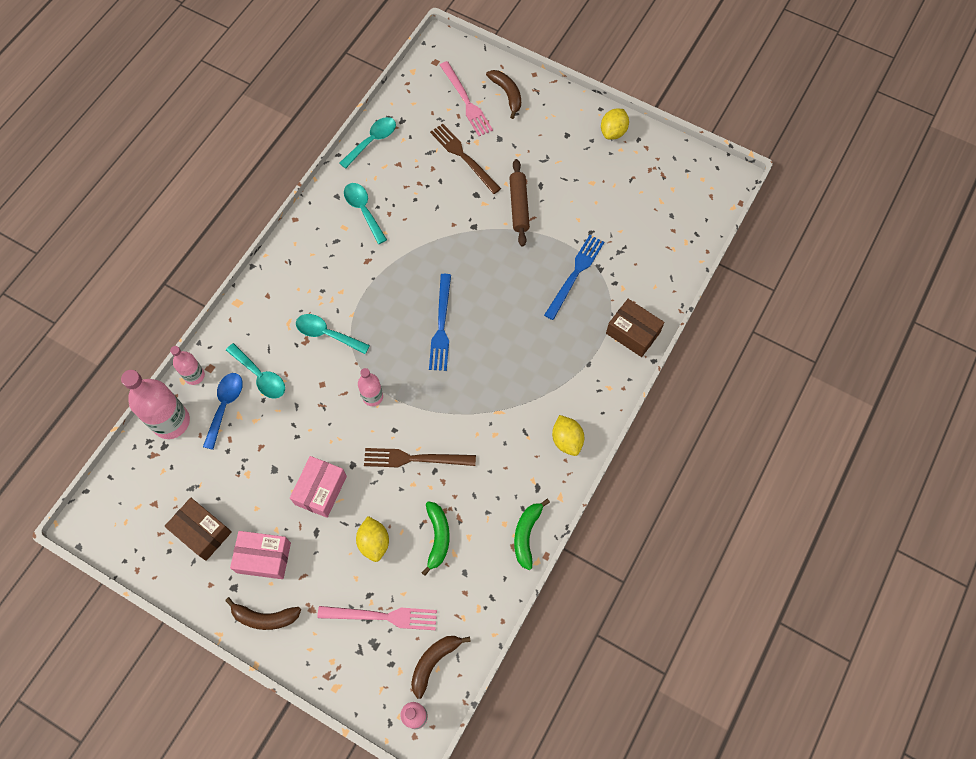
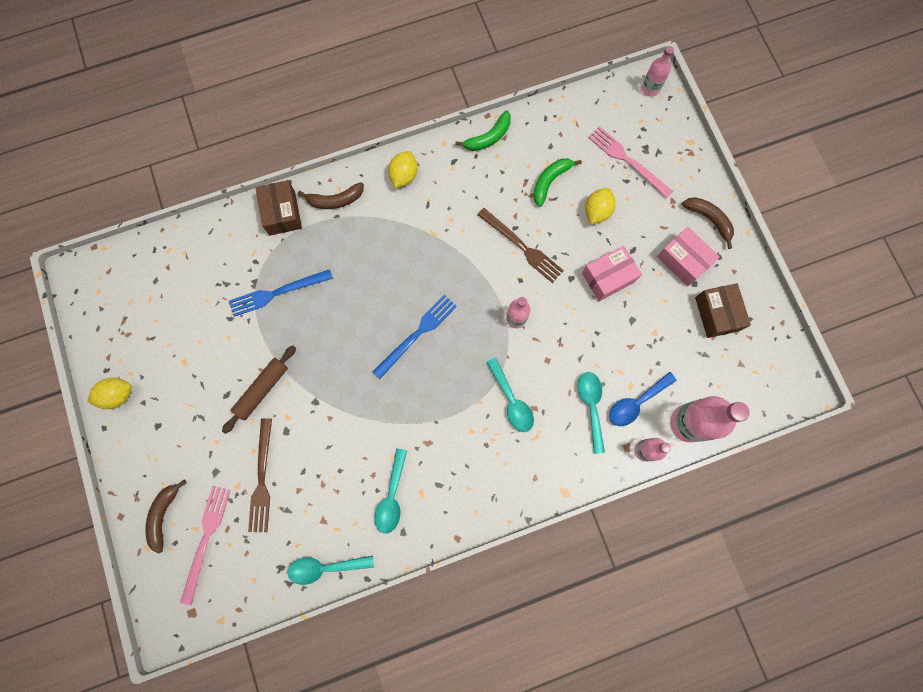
camera: 140 degrees left, 10 degrees up
brown banana [411,636,471,699] -> brown banana moved to [298,182,364,209]

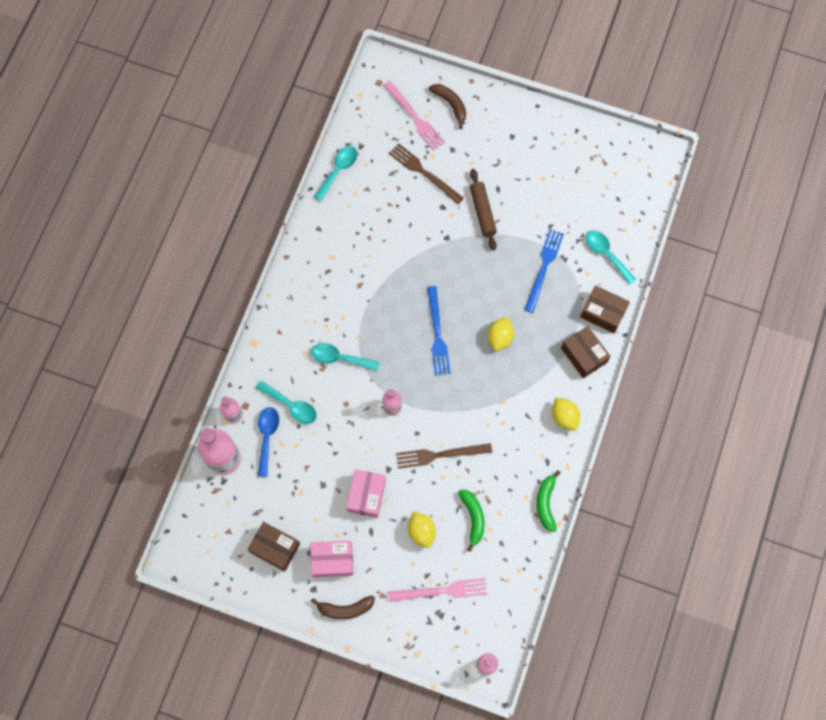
camera: 130 degrees right, 5 degrees down
yellow lemon [87,378,132,409] -> yellow lemon moved to [488,317,514,351]
brown banana [298,182,364,209] -> brown box [561,326,610,378]
turquoise spoon [374,448,407,534] -> turquoise spoon moved to [586,230,636,285]

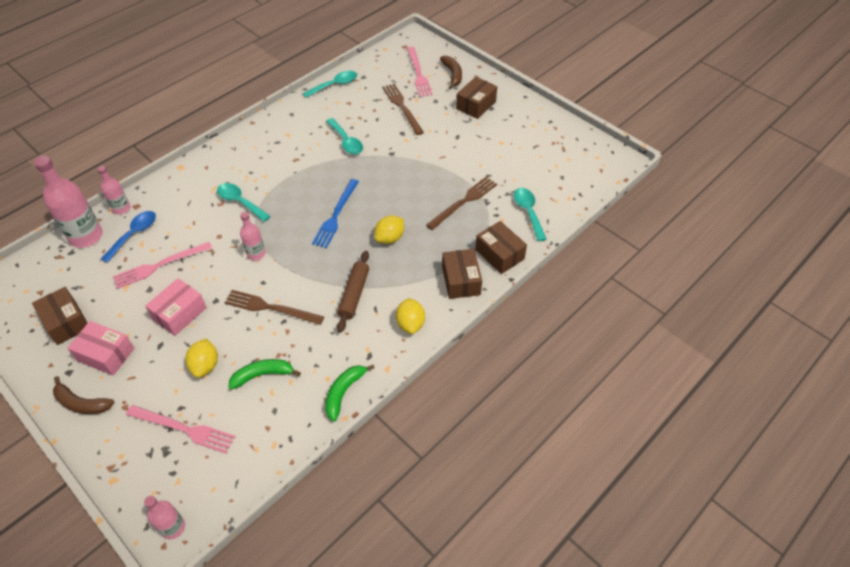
camera: 25 degrees right, 20 degrees down
turquoise spoon [256,381,317,424] -> turquoise spoon moved to [326,118,363,154]
green banana [458,490,485,552] -> green banana turned 120 degrees counterclockwise [228,359,301,390]
brown rolling pin [470,169,497,250] -> brown rolling pin moved to [337,251,369,333]
blue fork [524,229,564,313] -> brown fork [426,177,497,230]
none -> pink fork [113,242,212,289]
none -> brown box [456,77,497,119]

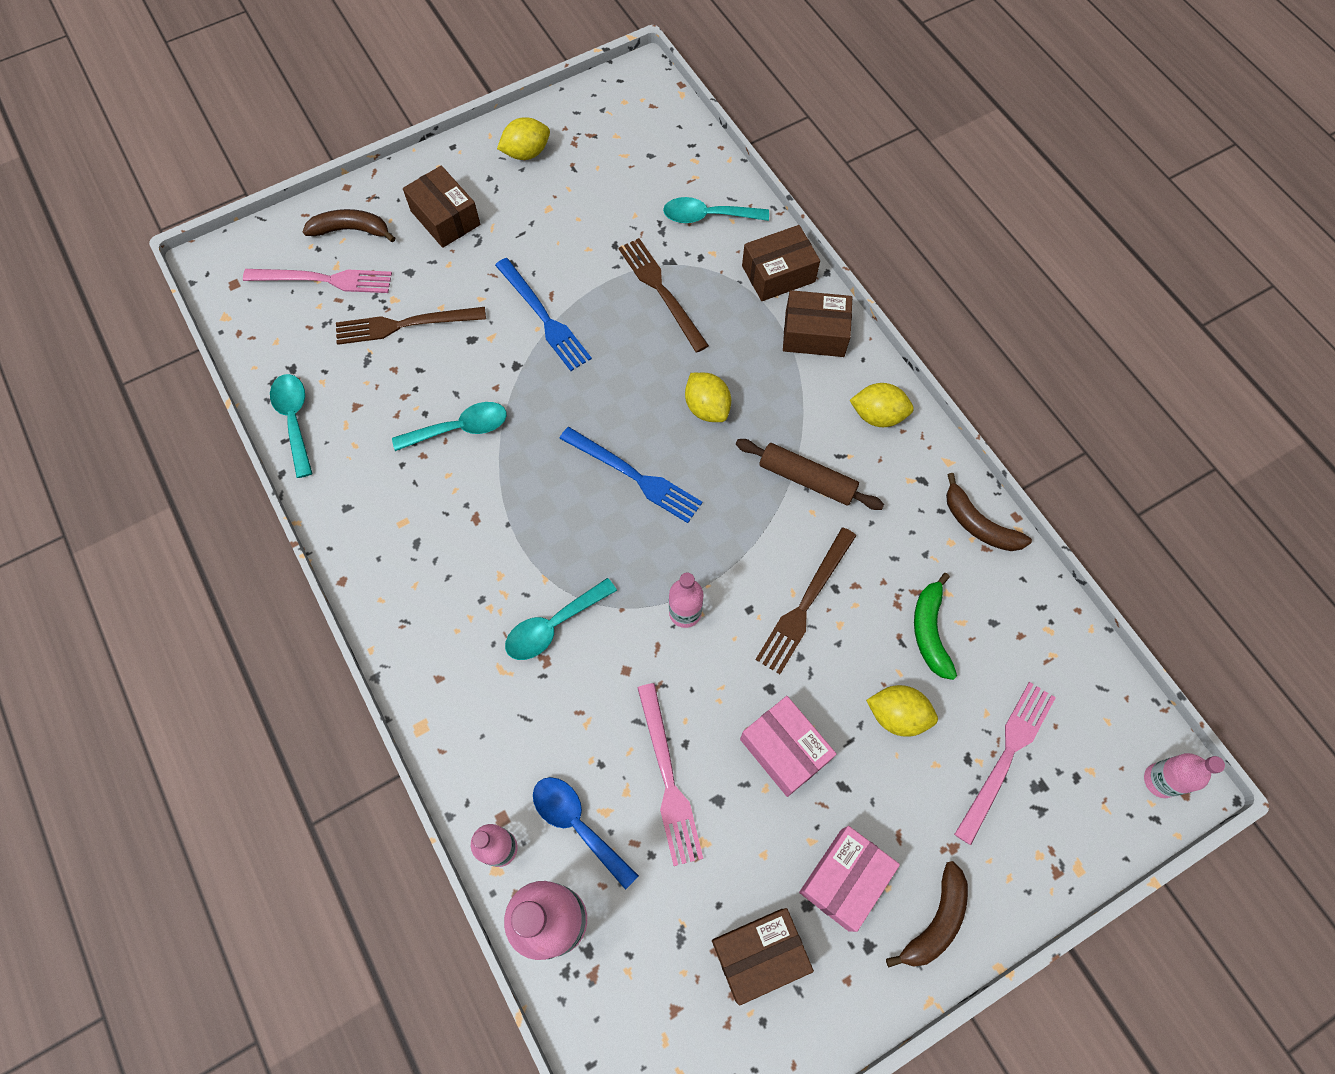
camera: 75 degrees left, 15 degrees up
green banana [325,365,374,422] -> brown banana [946,473,1032,551]
none -> blue fork [495,258,592,371]
none -> yellow lemon [497,117,550,160]

